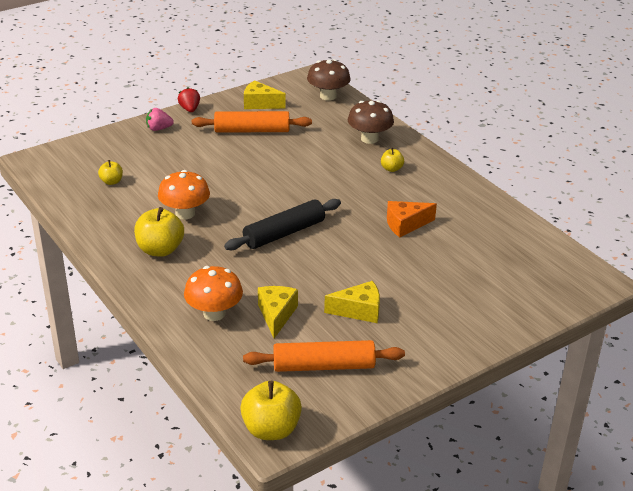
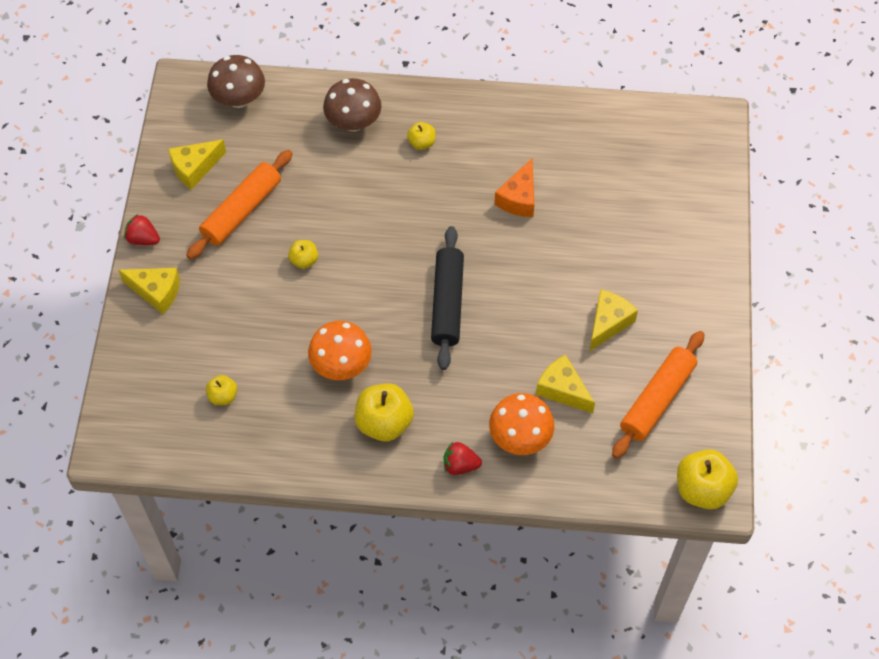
camera: 50 degrees left, 25 degrees up
pink strawberry [146,108,174,131] -> yellow cheese [119,268,180,314]
none -> yellow apple [288,240,318,269]
none -> red strawberry [444,442,482,475]

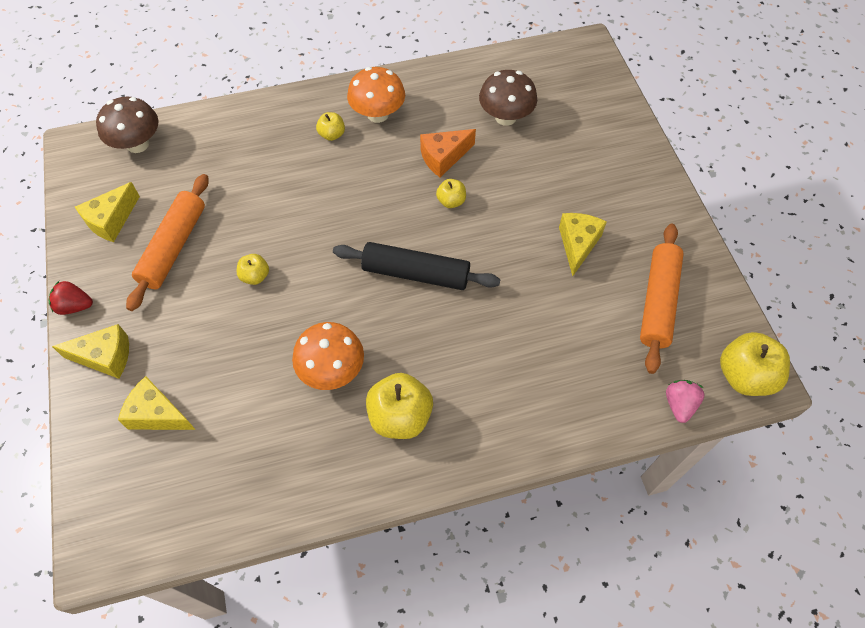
camera: 20 degrees left, 0 degrees up
yellow apple [206,375,237,405] -> yellow apple moved to [436,179,466,208]
brown mushroom [323,78,381,132] -> brown mushroom moved to [479,70,537,126]
black rolling pin [431,226,464,370] -> black rolling pin turned 60 degrees counterclockwise [333,242,500,290]
red strawberry [444,442,482,475] -> none
orange mushroom [489,393,554,455] -> orange mushroom moved to [347,67,405,123]
orange cheese [494,159,534,217] -> orange cheese turned 60 degrees clockwise [420,129,476,177]
yellow cheese [536,355,595,413] -> yellow cheese moved to [118,376,196,430]
none -> pink strawberry [666,380,704,423]

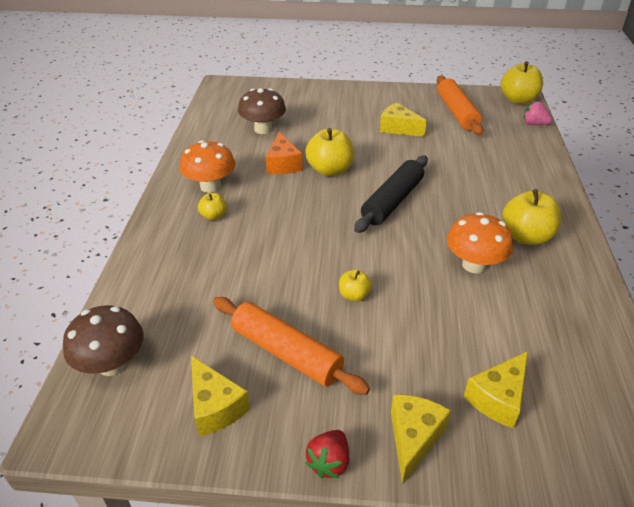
camera: 70 degrees left, 20 degrees down
yellow apple [436,179,466,208] -> yellow apple [305,128,354,176], size x1.87
orange rolling pin [640,224,683,374] -> orange rolling pin turned 45 degrees clockwise [437,76,484,136]

